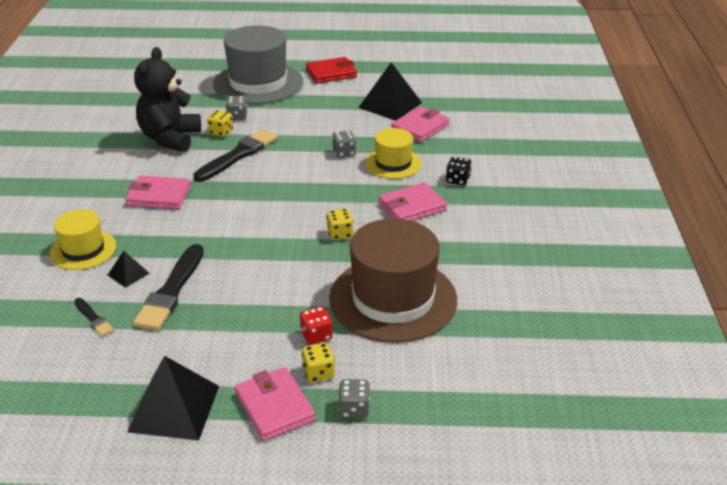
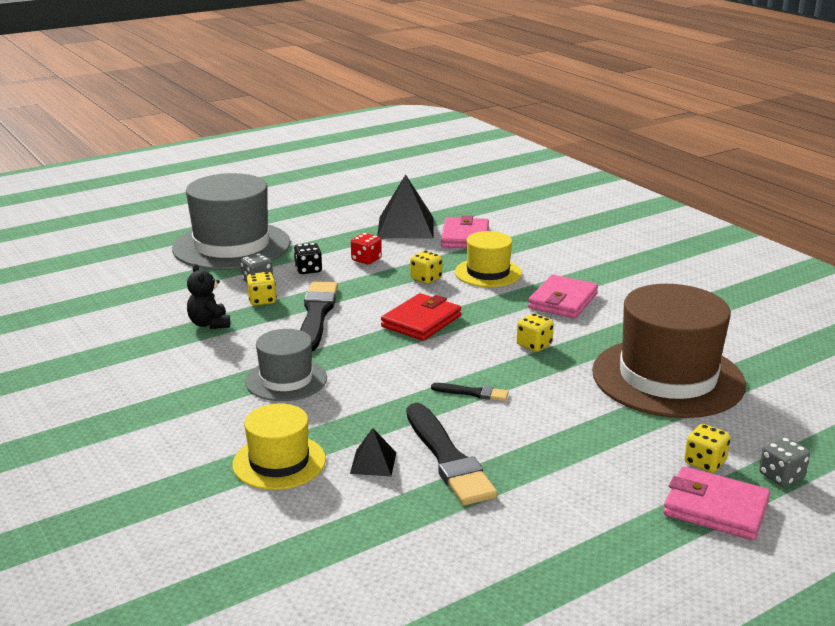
camera: 35 degrees left, 10 degrees down
black brush [74,298,113,336] -> black brush moved to [431,383,509,401]
pink wallet [125,175,191,209] -> grey hat [245,329,327,401]
black pyramid [127,356,219,441] -> none
black teddy bear [134,47,201,152] -> black teddy bear [187,264,230,329], size x0.51
red dice [300,306,332,345] -> red dice moved to [351,233,382,264]
red wallet [306,57,357,84] -> red wallet moved to [381,293,461,341]
grey dice [332,130,356,158] -> yellow dice [410,251,442,284]
black dice [446,156,472,185] -> black dice moved to [294,243,322,274]

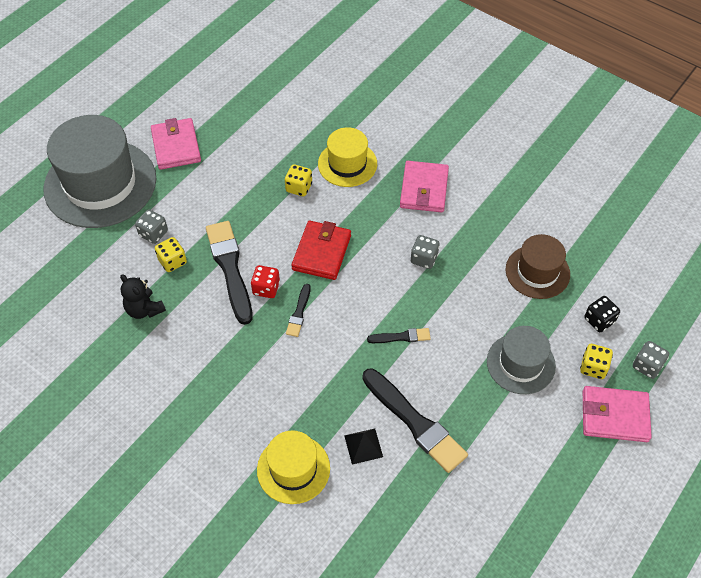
camera: 20 degrees left, 30 degrees up
grey hat [245,329,327,401] -> grey hat moved to [487,326,556,394]
black dice [294,243,322,274] -> black dice moved to [584,296,620,332]
red dice [351,233,382,264] -> red dice moved to [251,265,280,298]
black pyramid [377,174,434,239] -> none
pink wallet [441,215,489,248] -> pink wallet moved to [151,118,201,170]
yellow dice [517,313,554,352] -> grey dice [411,235,440,269]
brown hat [592,284,746,418] -> brown hat [506,234,570,299], size x0.54
none -> black brush [286,284,311,337]

